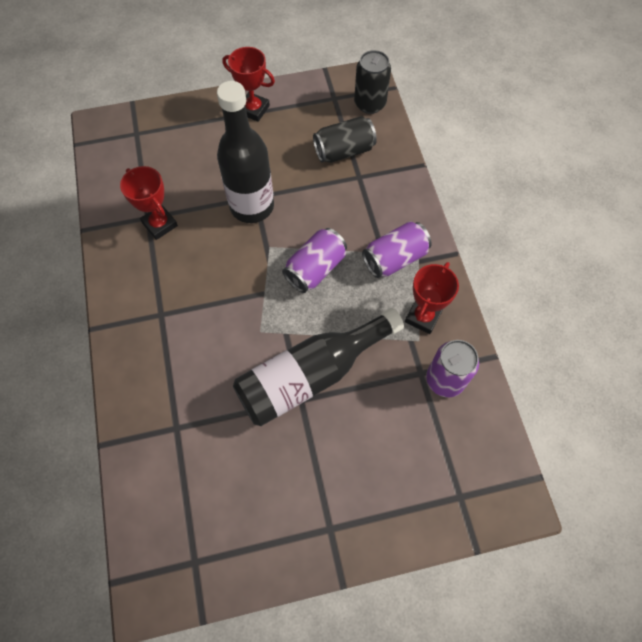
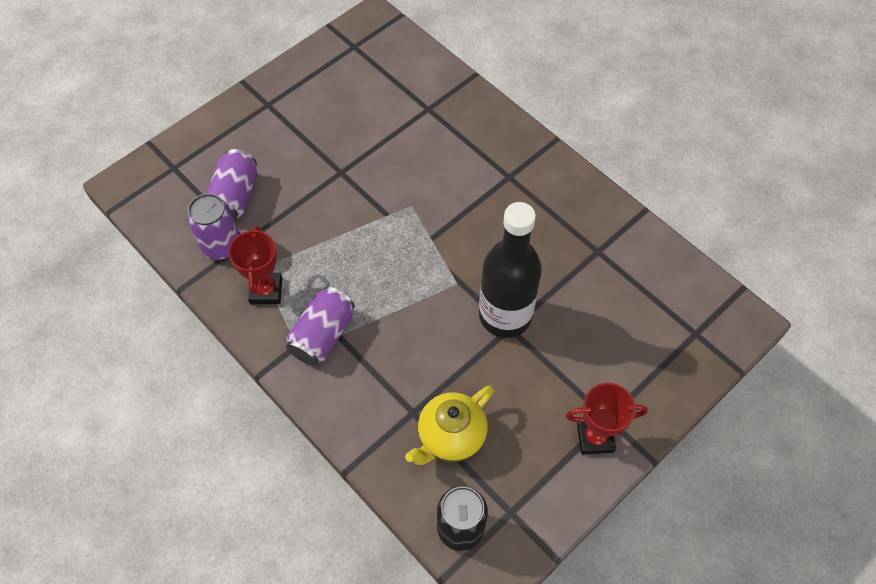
camera: 150 degrees right, 5 degrees down
red trophy [120,166,178,240] -> none
black bottle [233,308,404,426] -> none
purple can [282,228,347,293] -> purple can moved to [206,149,257,221]
black can [313,116,377,163] -> yellow teapot [405,386,494,465]

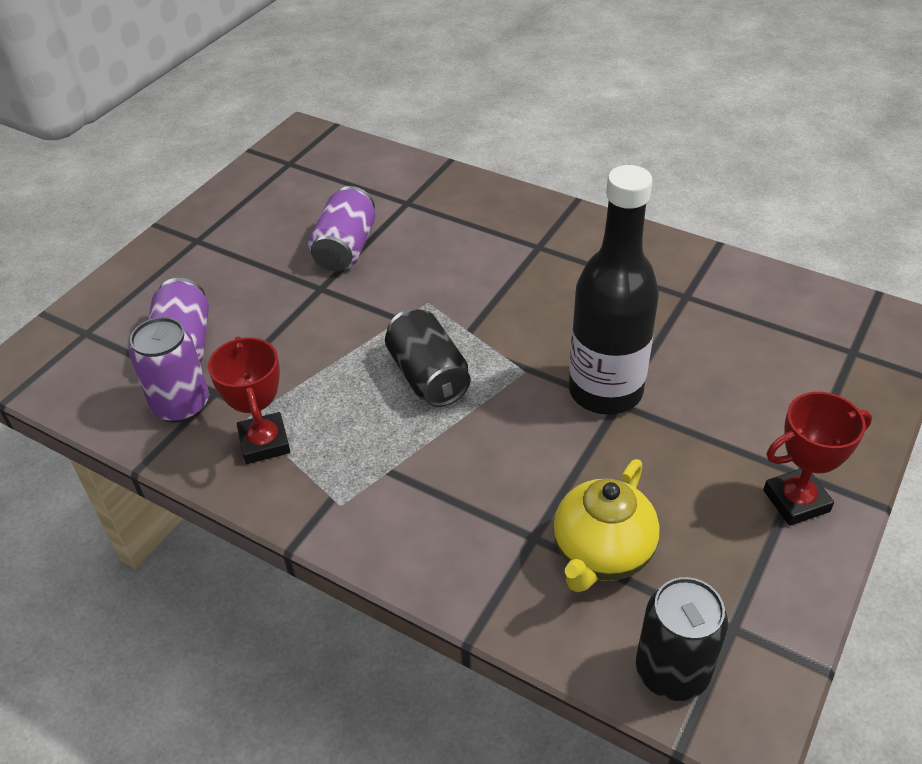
camera: 15 degrees left, 15 degrees down
purple can [286,287,355,365] -> purple can moved to [308,186,375,272]
none -> black can [385,309,471,407]

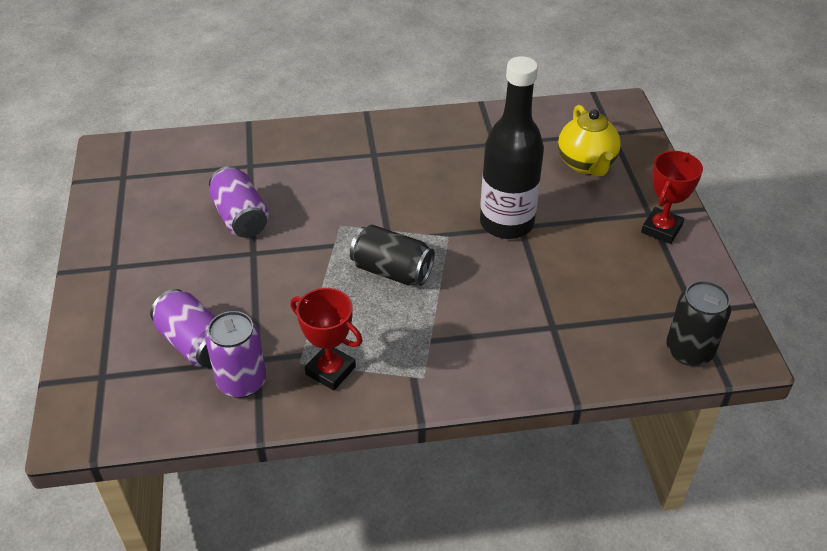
camera: 40 degrees left, 0 degrees up
yellow teapot [553,459,660,592] -> yellow teapot moved to [558,105,621,177]

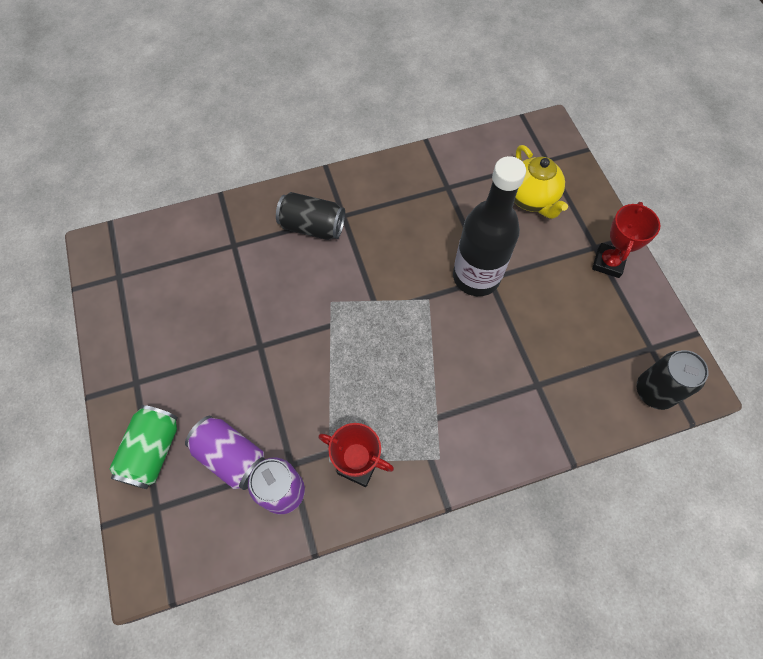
camera: 10 degrees left, 20 degrees up
purple can [209,166,269,238] -> none
black can [350,225,435,286] -> black can moved to [276,192,345,240]
none -> green can [109,405,178,489]

